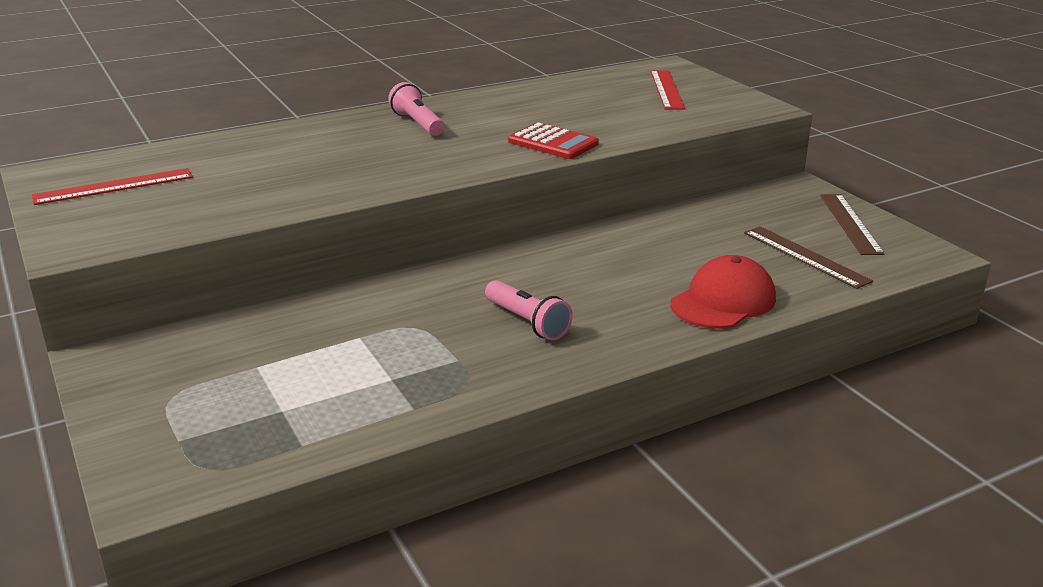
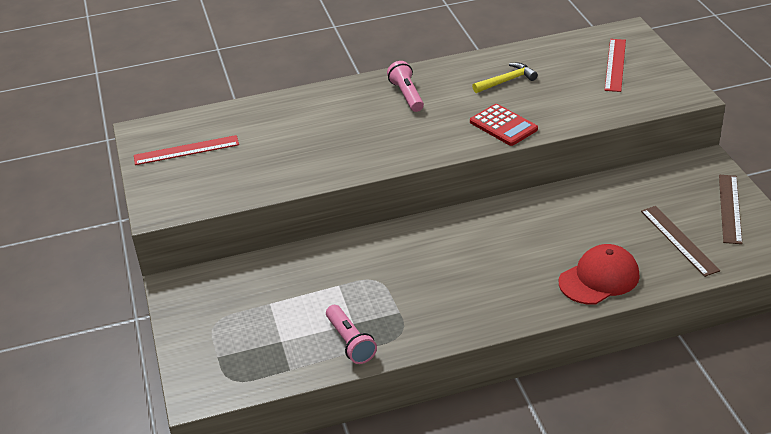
camera: 15 degrees right, 10 degrees up
pink flashlight [485,280,573,340] -> pink flashlight moved to [326,305,377,364]
none -> yellow hammer [472,63,538,93]

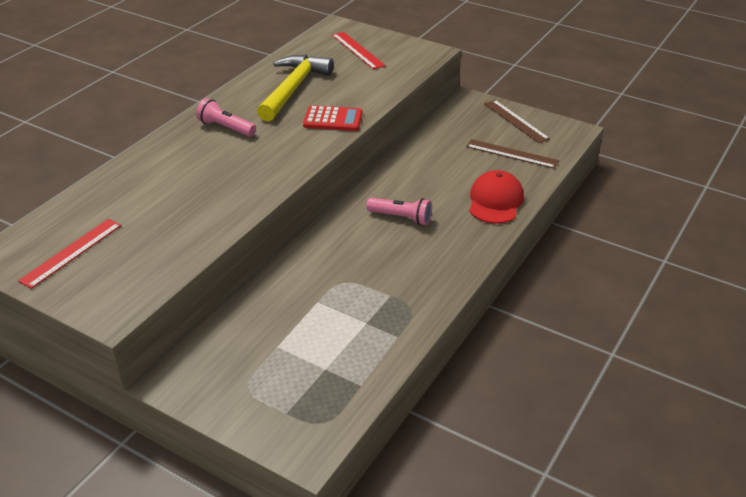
camera: 45 degrees left, 0 degrees up
pink flashlight [326,305,377,364] -> pink flashlight moved to [366,198,432,225]
yellow hammer [472,63,538,93] -> yellow hammer [257,55,334,122], size x1.90

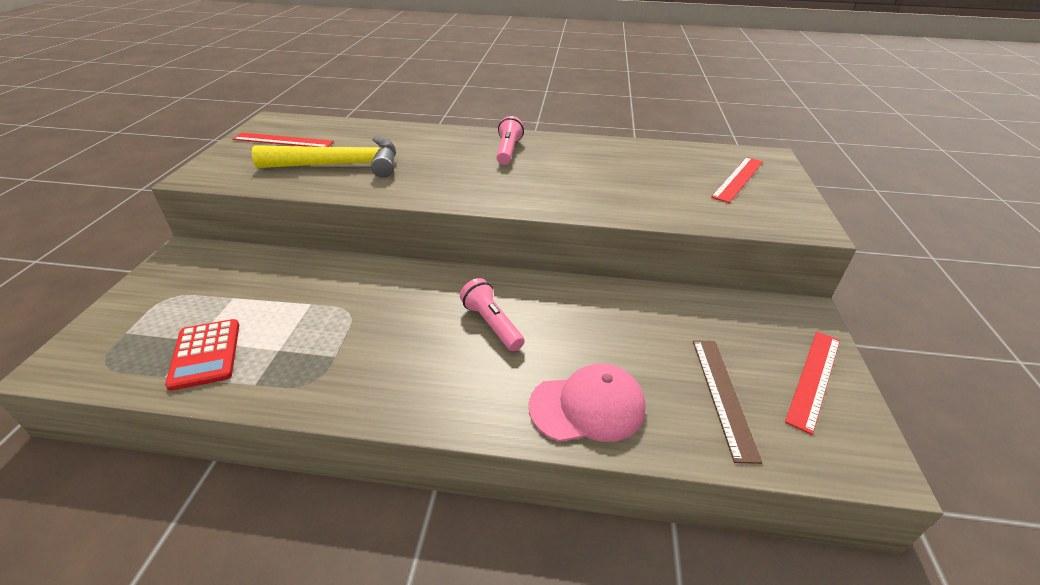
camera: 65 degrees right, 0 degrees up
yellow hammer [257,55,334,122] -> yellow hammer moved to [252,136,396,178]
red calculator [303,105,362,131] -> red calculator moved to [165,319,239,391]
pink flashlight [366,198,432,225] -> pink flashlight turned 150 degrees clockwise [460,278,525,351]
red cap [469,170,524,224] -> pink cap [529,363,646,442]
brown ruler [484,100,550,143] -> red ruler [785,332,840,435]

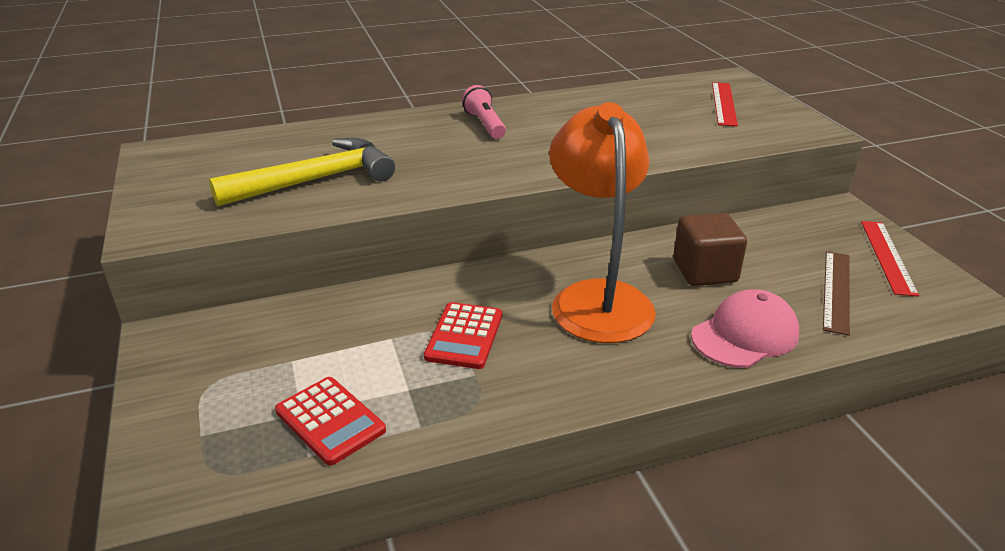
camera: 25 degrees left, 5 degrees down
red ruler [233,133,334,147] -> none
pink flashlight [460,278,525,351] -> orange lamp [549,102,656,343]
brown ruler [693,340,762,464] -> brown ruler turned 45 degrees clockwise [823,251,850,336]
none -> red calculator [424,302,502,369]
none -> brown cube [673,213,747,286]

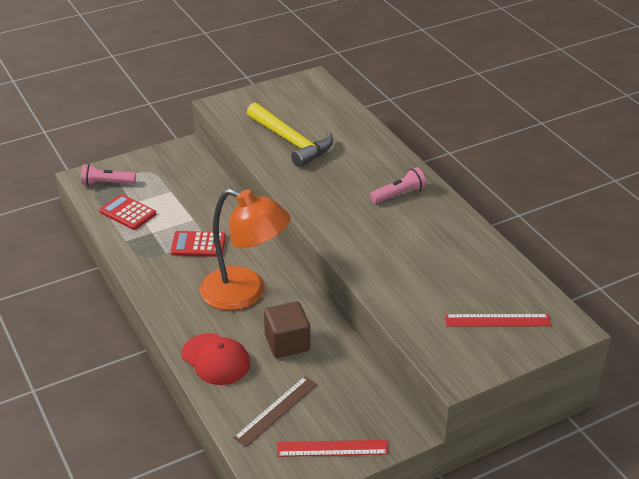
camera: 80 degrees right, 5 degrees up
red calculator [275,377,386,466] -> red calculator turned 90 degrees clockwise [99,194,156,230]
orange lamp [549,102,656,343] -> orange lamp turned 45 degrees clockwise [200,188,291,311]
pink cap [691,289,799,368] -> red cap [181,333,250,385]
brown ruler [823,251,850,336] -> brown ruler turned 60 degrees counterclockwise [233,376,317,447]
none -> pink flashlight [81,164,136,186]

